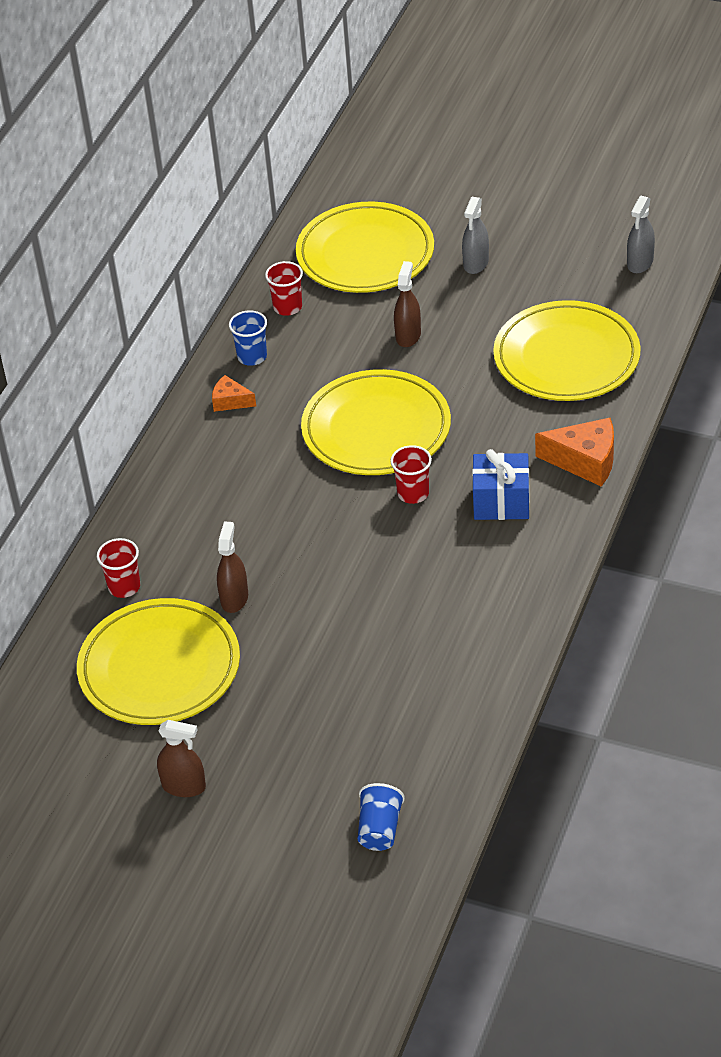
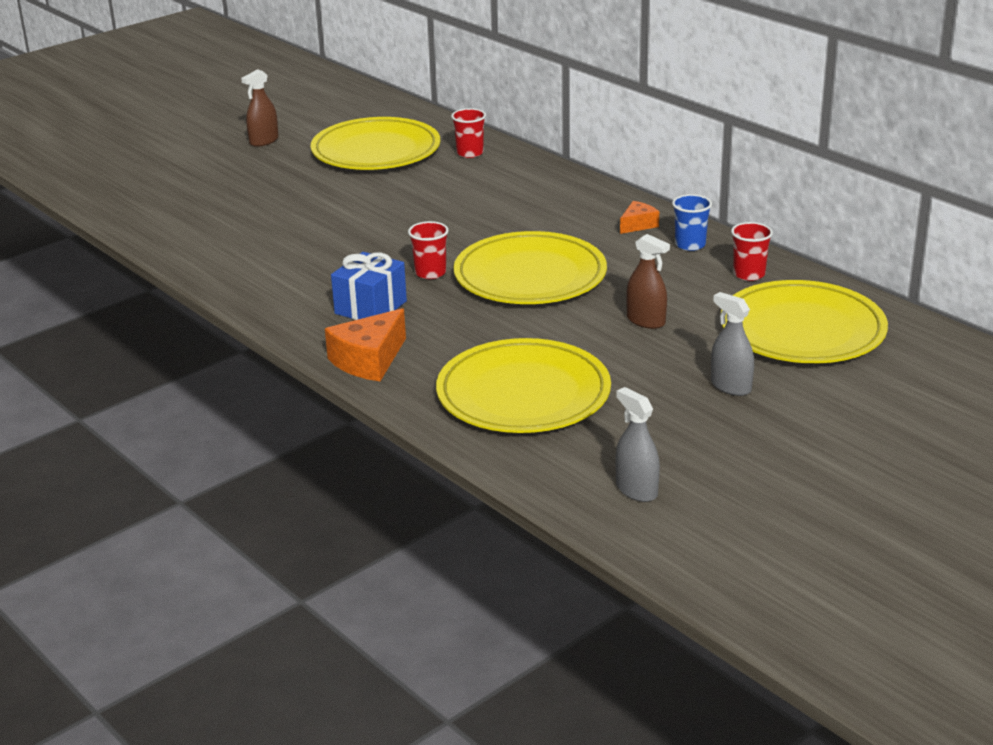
camera: 115 degrees right, 15 degrees down
brown spray bottle [217,521,248,613] -> none
blue cup [357,783,405,851] -> none

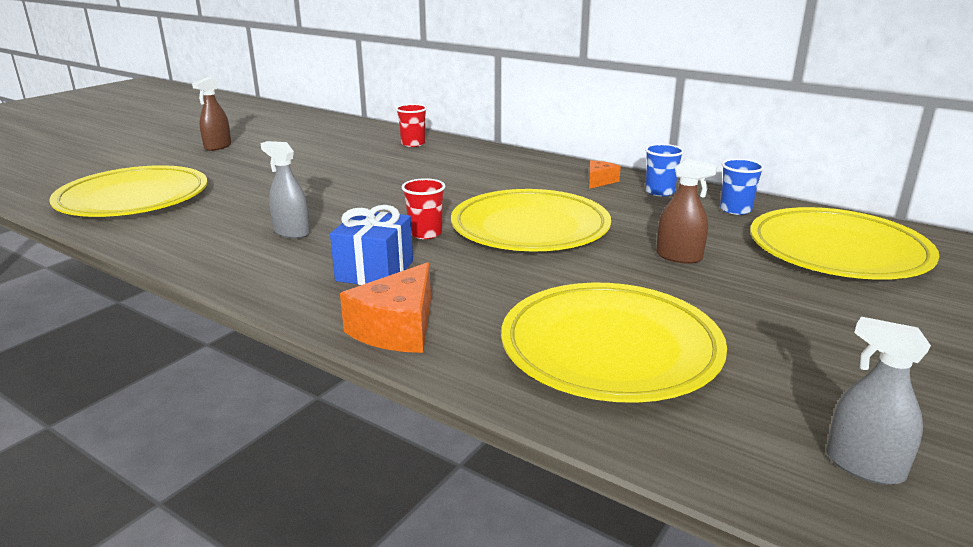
camera: 15 degrees left, 5 degrees down
yellow plate [311,117,440,170] -> yellow plate moved to [49,165,207,217]
grey spray bottle [711,292,754,396] -> grey spray bottle moved to [261,141,310,239]
red cup [731,222,773,281] -> blue cup [720,159,764,215]

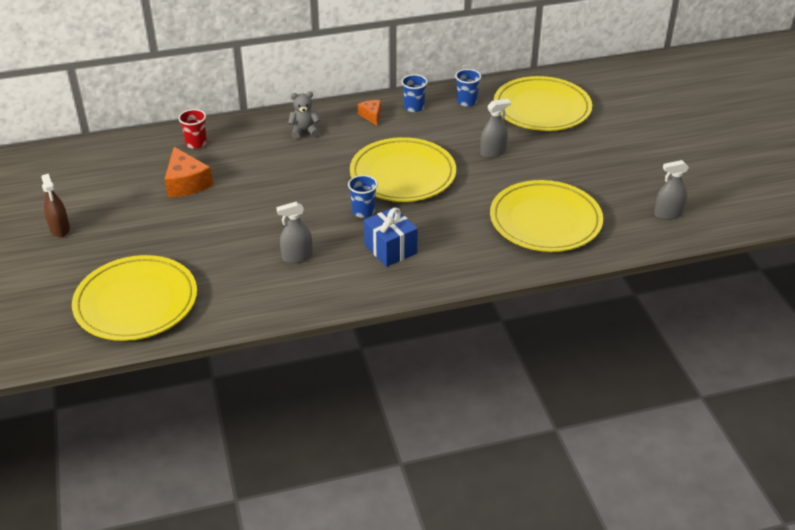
camera: 50 degrees left, 15 degrees up
orange cheese [340,262,431,353] -> orange cheese moved to [165,147,213,197]
red cup [402,178,445,239] -> blue cup [348,175,378,218]
brown spray bottle [656,158,717,264] -> grey spray bottle [480,99,511,158]
none -> grey teddy bear [288,92,320,139]

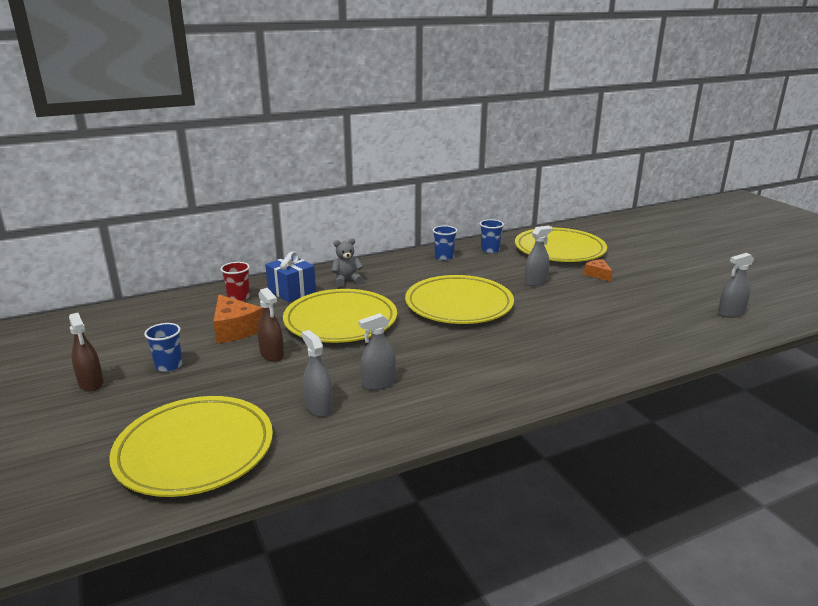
camera: 10 degrees left, 15 degrees down
blue cup [348,175,378,218] -> blue cup moved to [144,323,182,372]
orange cheese [358,100,381,126] -> orange cheese moved to [584,259,612,282]
blue gift [364,207,418,267] -> blue gift moved to [265,251,316,302]
yellow plate [490,180,603,252] -> yellow plate moved to [283,289,397,343]
none -> brown spray bottle [257,288,284,362]
none -> grey spray bottle [302,330,333,417]

